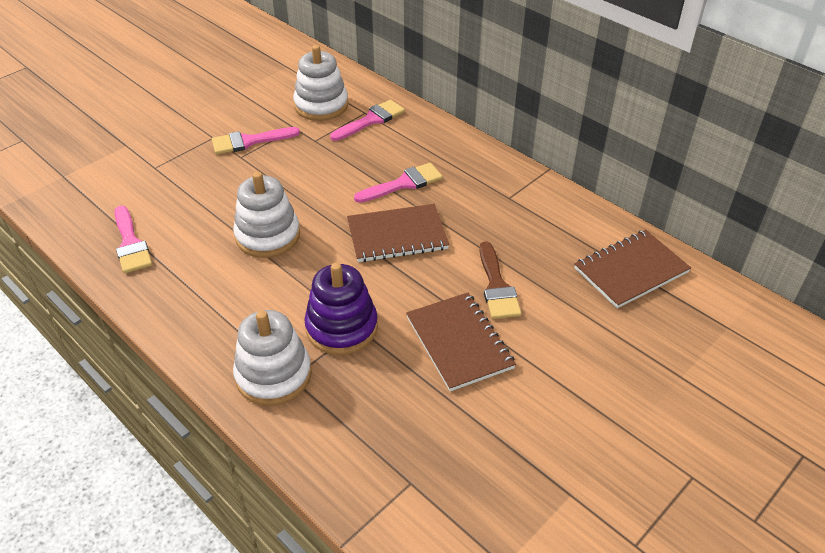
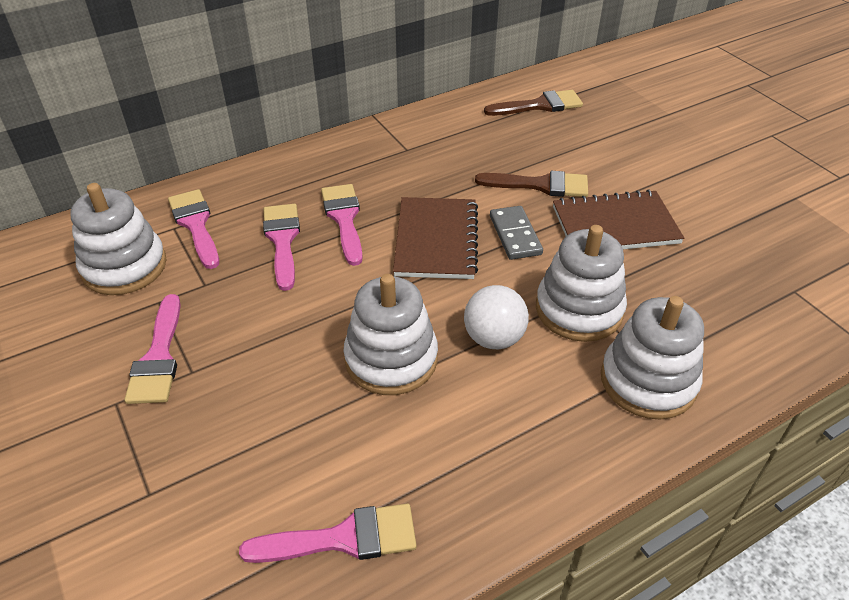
camera: 75 degrees left, 0 degrees up
purple stacking toy [304,262,378,355] -> white stacking toy [536,225,627,342]
brown notebook [574,230,691,308] -> brown brush [484,90,583,116]
none -> pink brush [263,204,300,291]
none -> white ball [464,285,529,349]
none -> grey domino [490,206,543,260]

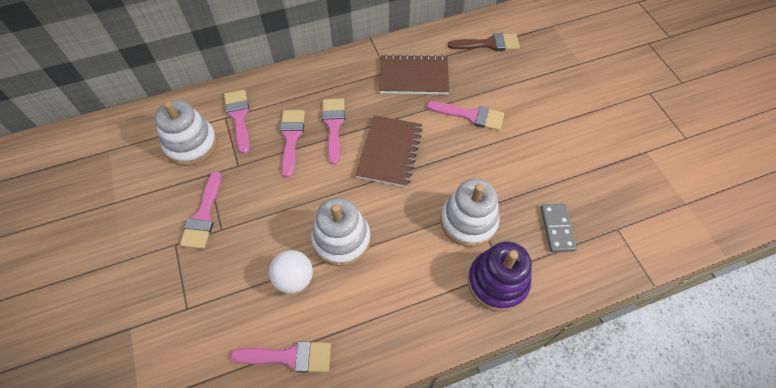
camera: 10 degrees right, 15 degrees up
white ball [464,285,529,349] -> white ball moved to [269,250,313,294]
brown brush [475,171,588,197] -> pink brush [427,101,504,131]
grey domino [490,206,543,260] -> grey domino moved to [541,204,577,252]
brown notebook [553,190,684,249] -> brown notebook moved to [379,54,449,95]
white stacking toy [601,296,704,420] -> purple stacking toy [468,241,532,311]

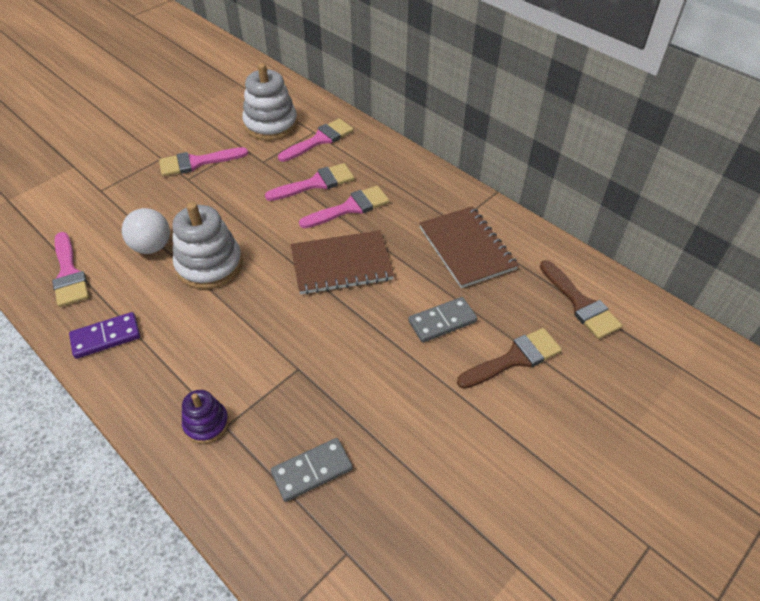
camera: 65 degrees right, 10 degrees down
pink brush [427,101,504,131] -> grey domino [408,297,477,343]
white stacking toy [441,179,500,247] -> none
purple stacking toy [468,241,532,311] -> purple stacking toy [182,390,229,444], size x0.56
none -> purple domino [69,312,140,359]
none -> brown brush [457,328,562,389]

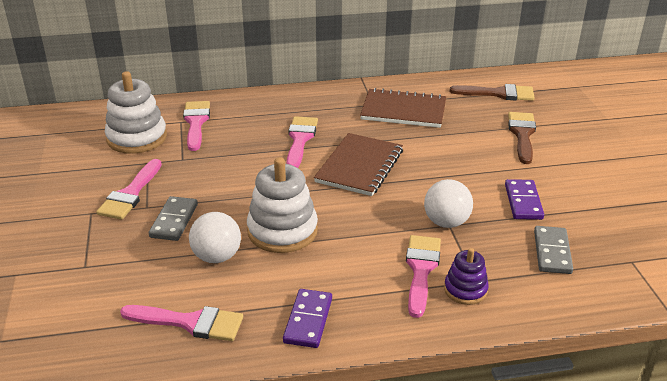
camera: 55 degrees left, 15 degrees down
pink brush [265,163,354,201] -> pink brush moved to [406,235,441,318]
grey domino [408,297,477,343] -> grey domino moved to [149,196,198,241]
none -> white ball [424,179,473,228]
none -> purple domino [505,179,544,220]

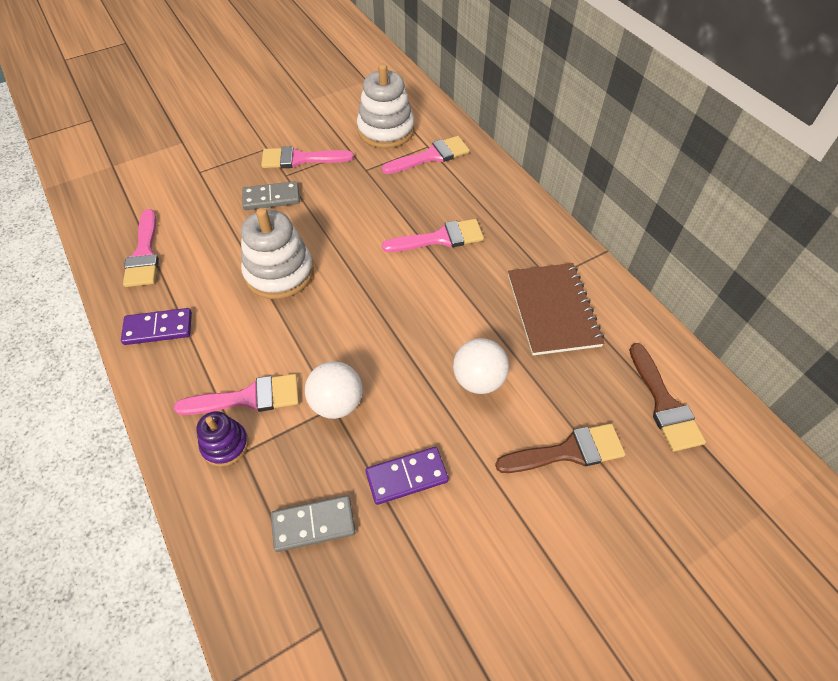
camera: 70 degrees right, 20 degrees up
white ball [189,212,241,263] -> white ball moved to [453,338,509,394]
brown notebook [314,133,403,196] -> none

